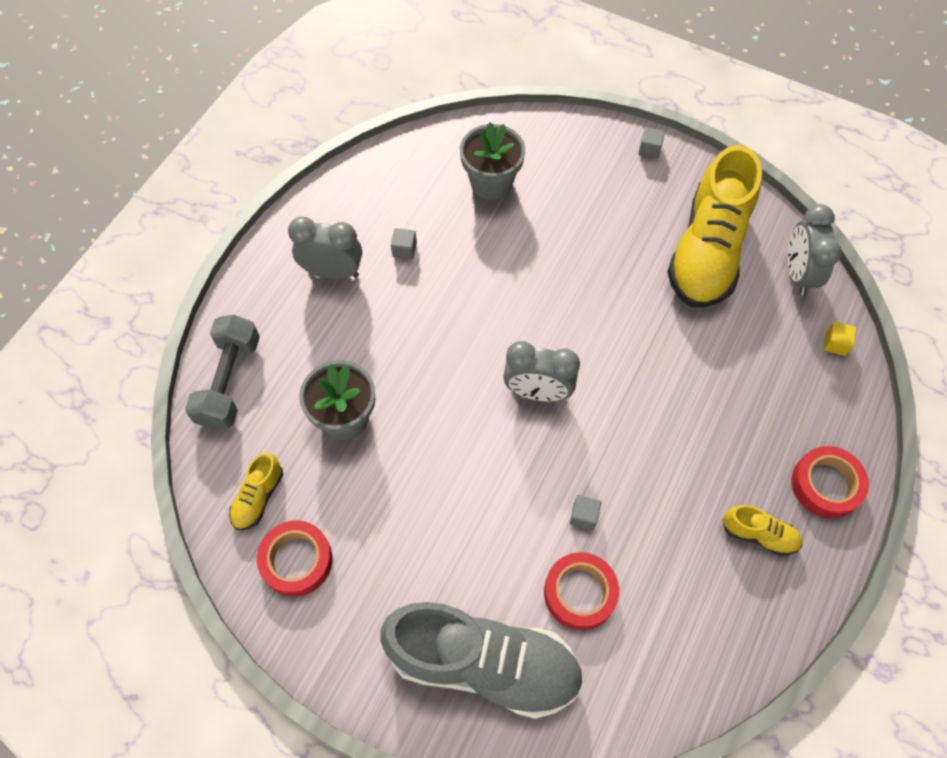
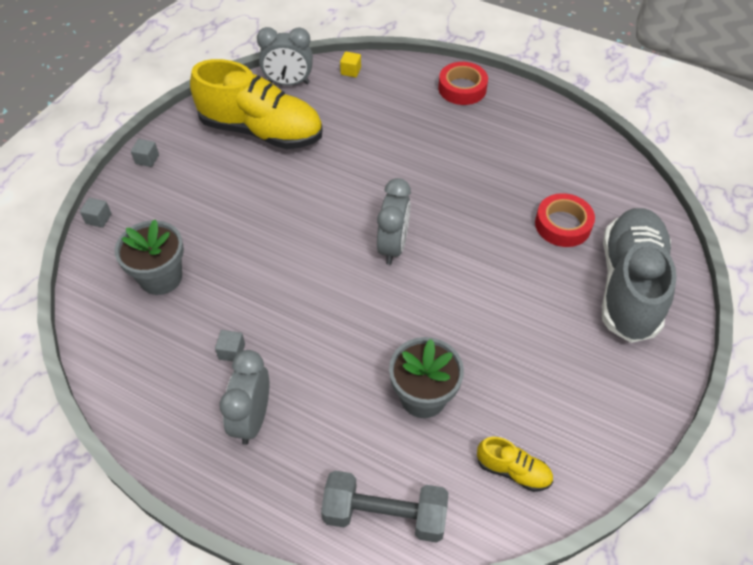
camera: 90 degrees left, 10 degrees down
red tape [257,520,332,597] -> none
grey cube [570,495,602,530] -> grey cube moved to [80,198,112,228]
yellow shoe [722,505,802,556] -> none

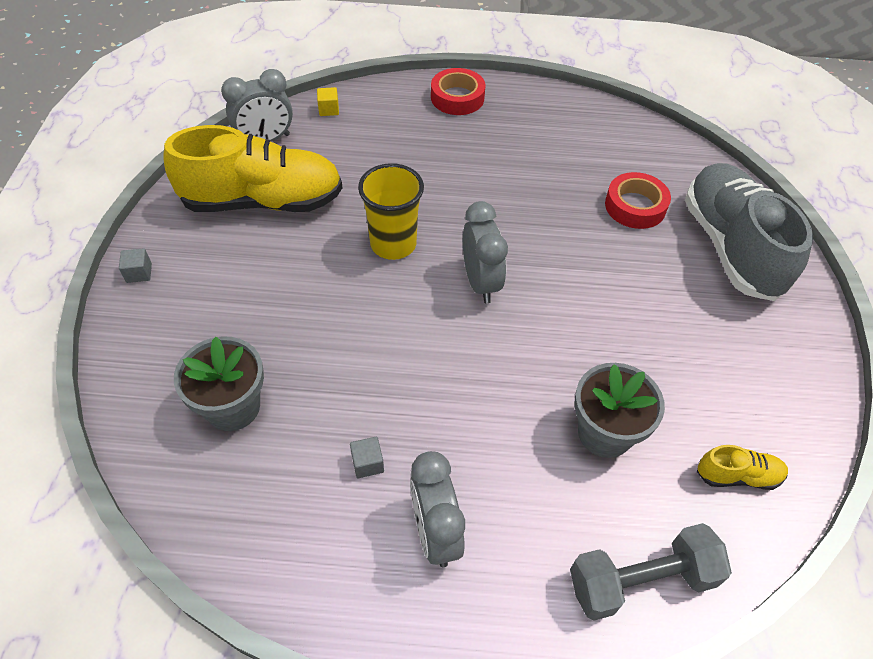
camera: 25 degrees left, 0 degrees up
grey cube [80,198,112,228] -> none
none -> yellow cup [358,163,424,260]

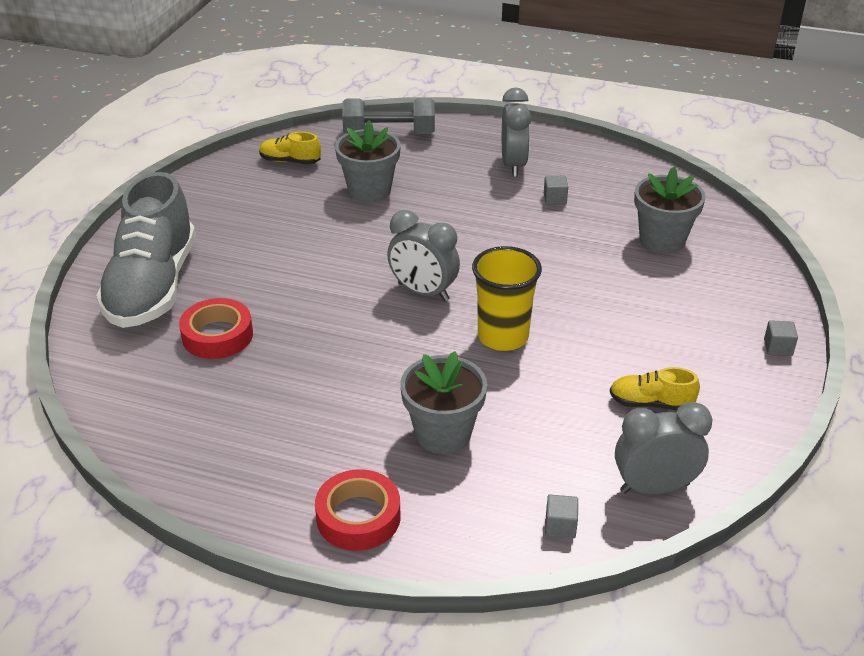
camera: 165 degrees left, 15 degrees down
yellow shoe [163,125,343,212] -> yellow shoe [610,367,700,410], size x0.43
yellow cube [317,87,339,116] -> grey cube [545,495,578,539]
grey clock [463,201,508,303] -> grey clock turned 60 degrees counterclockwise [387,210,460,301]
none -> grey flower pot [400,351,487,454]

